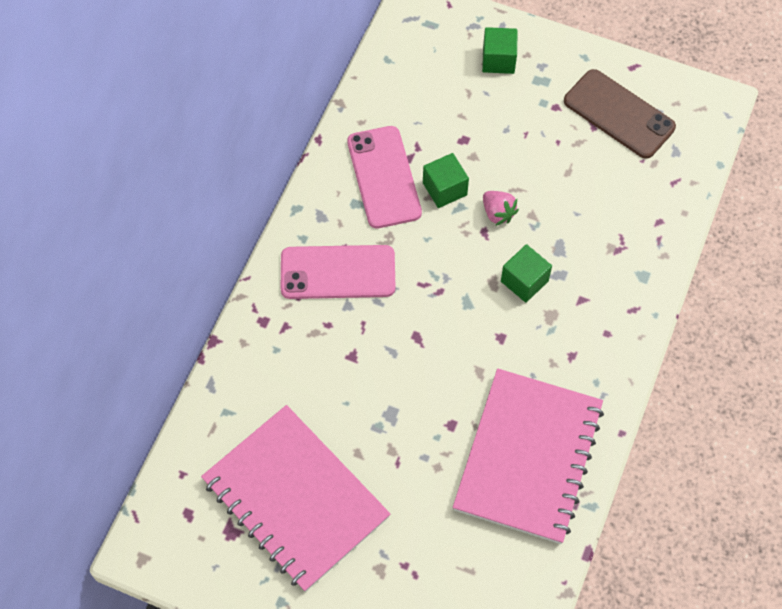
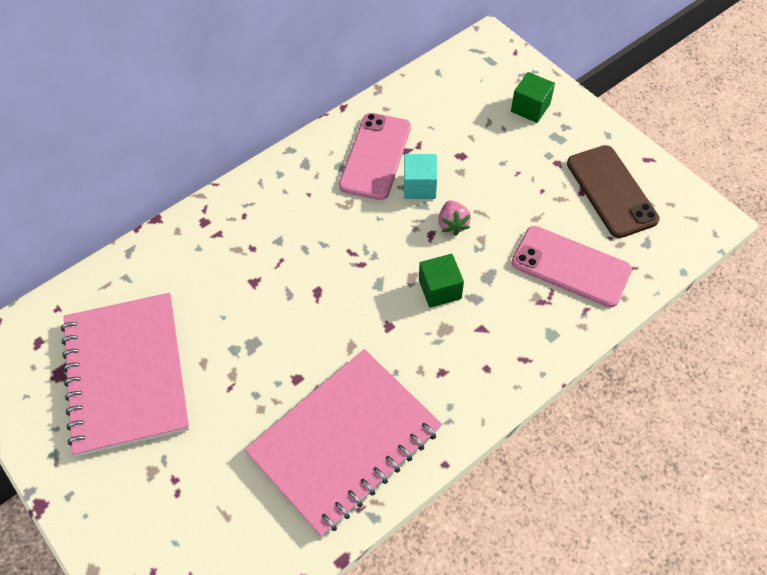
camera: 30 degrees right, 5 degrees down
pink phone [281,245,396,299] -> pink phone moved to [511,226,632,307]
green cube [423,153,469,208] -> turquoise cube [404,154,437,199]

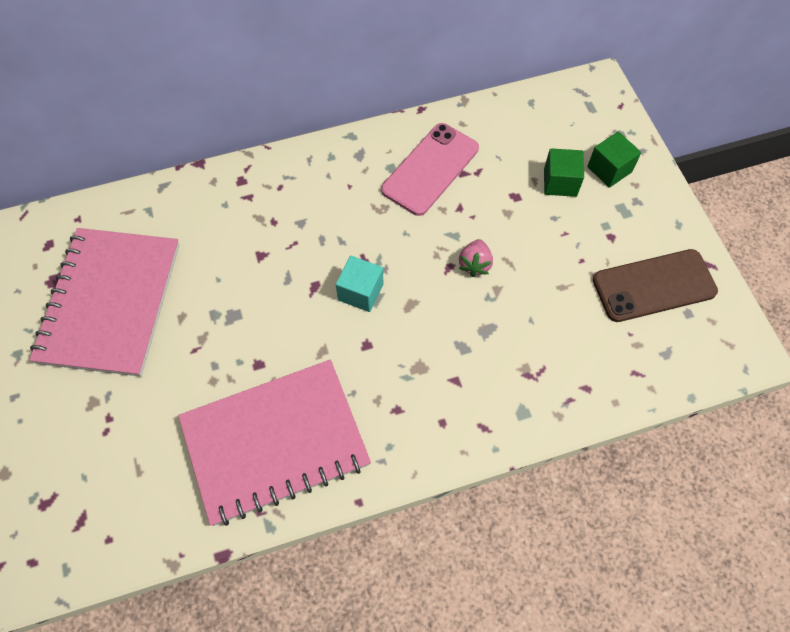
camera: 20 degrees right, 5 degrees up
turquoise cube [404,154,437,199] -> turquoise cube moved to [336,256,383,312]
green cube [419,254,464,308] -> green cube moved to [544,148,584,197]
pink phone [511,226,632,307] -> none
brown phone [567,145,660,238] -> brown phone turned 75 degrees clockwise [593,249,718,322]

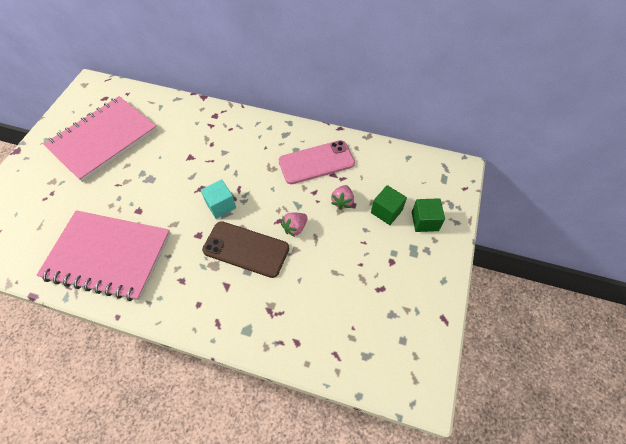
camera: 35 degrees right, 5 degrees down
brown phone [593,249,718,322] -> brown phone moved to [202,221,289,278]
none -> pink strawberry [331,185,354,210]

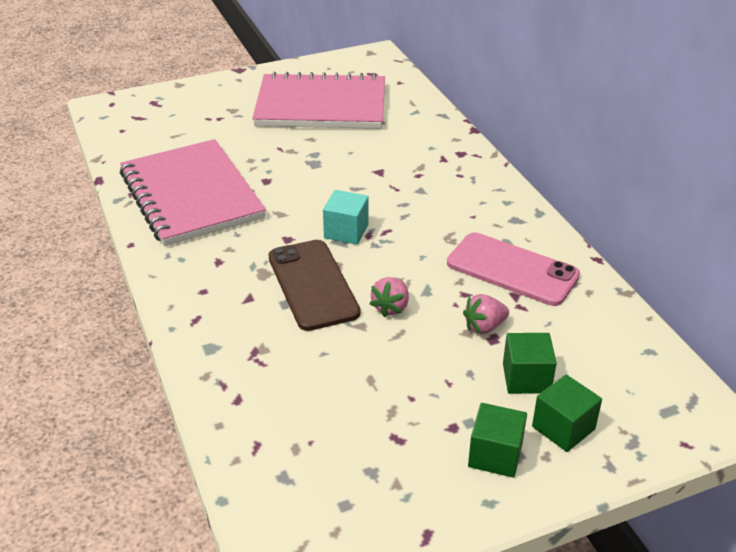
camera: 50 degrees right, 20 degrees down
pink strawberry [281,213,308,237] -> pink strawberry turned 75 degrees counterclockwise [370,277,409,317]
none -> green cube [468,403,527,478]

